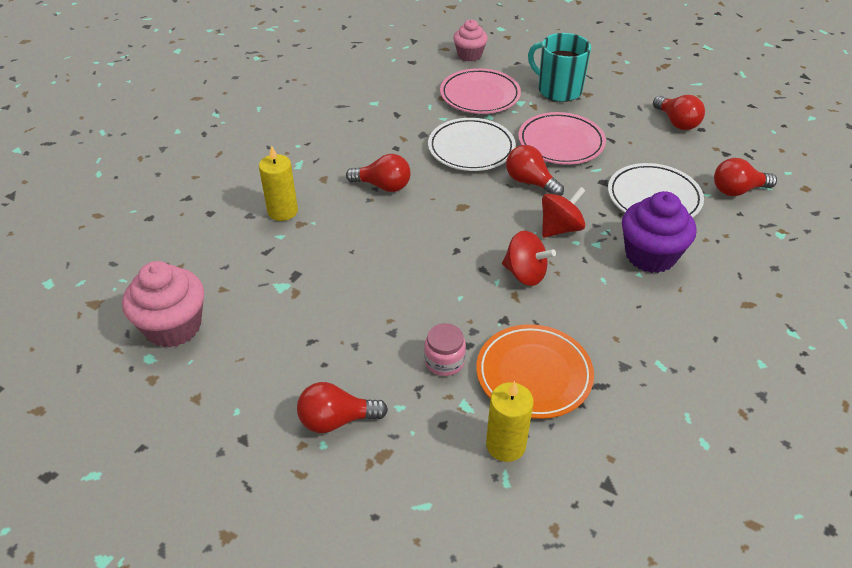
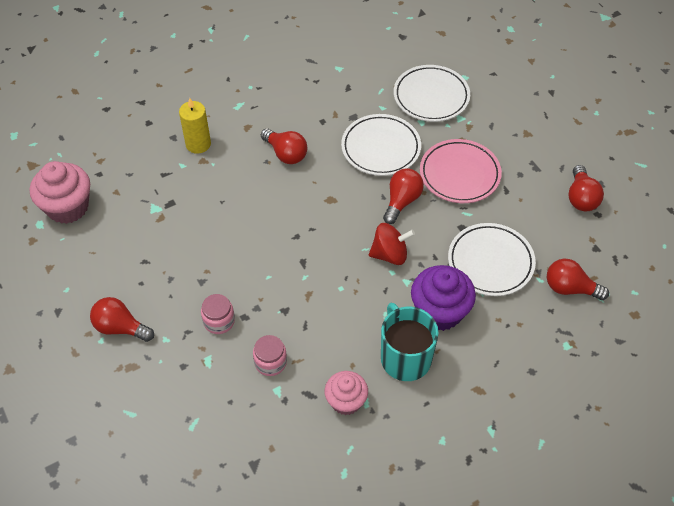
camera: 30 degrees right, 10 degrees up
pink plate [440,68,521,114] -> white plate [394,65,470,122]
pink cupcake [453,19,488,62] -> pink cupcake moved to [325,371,368,415]
orange plate [476,324,594,419] -> pink jar [253,335,287,376]
yellow candle [486,381,534,462] -> none
red spinning top [502,231,556,286] -> none
red light bulb [506,145,564,196] -> red light bulb turned 45 degrees clockwise [383,168,424,224]
turquoise mug [528,33,591,102] -> turquoise mug moved to [381,303,439,381]

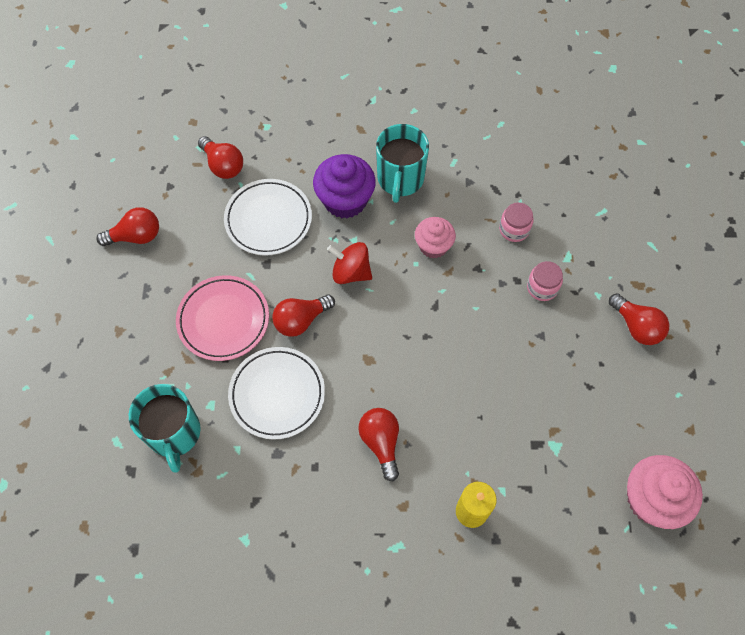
camera: 150 degrees left, 10 degrees up
pink cupcake [325,371,368,415] -> pink cupcake moved to [415,217,456,259]
white plate [394,65,470,122] -> turquoise mug [129,384,201,473]
red light bulb [569,165,604,211] -> red light bulb turned 45 degrees clockwise [96,207,159,246]

